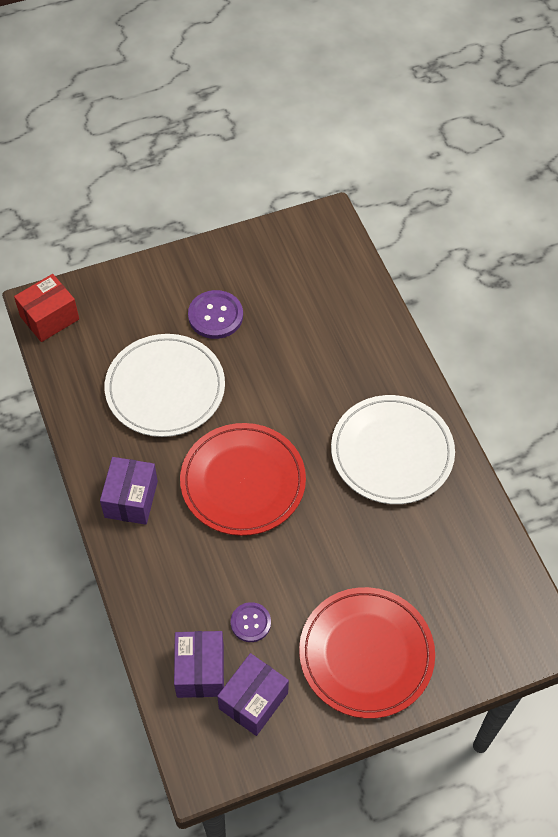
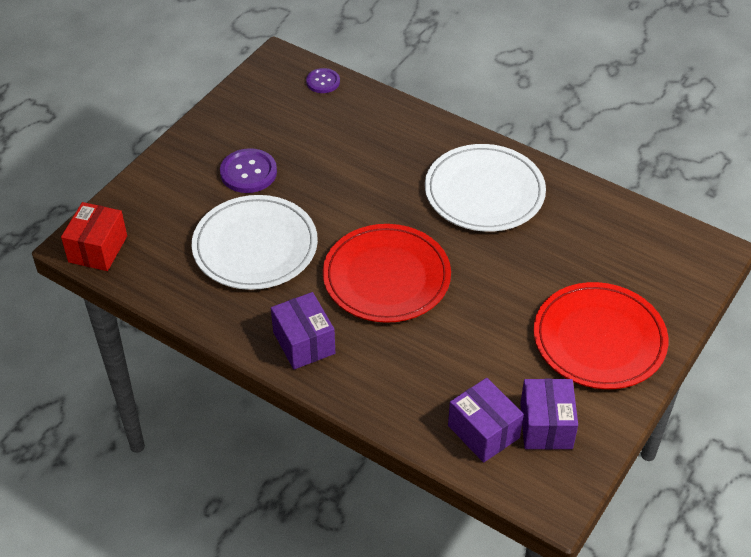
camera: 35 degrees left, 10 degrees down
purple button [231,602,271,642] -> purple button moved to [306,68,340,93]

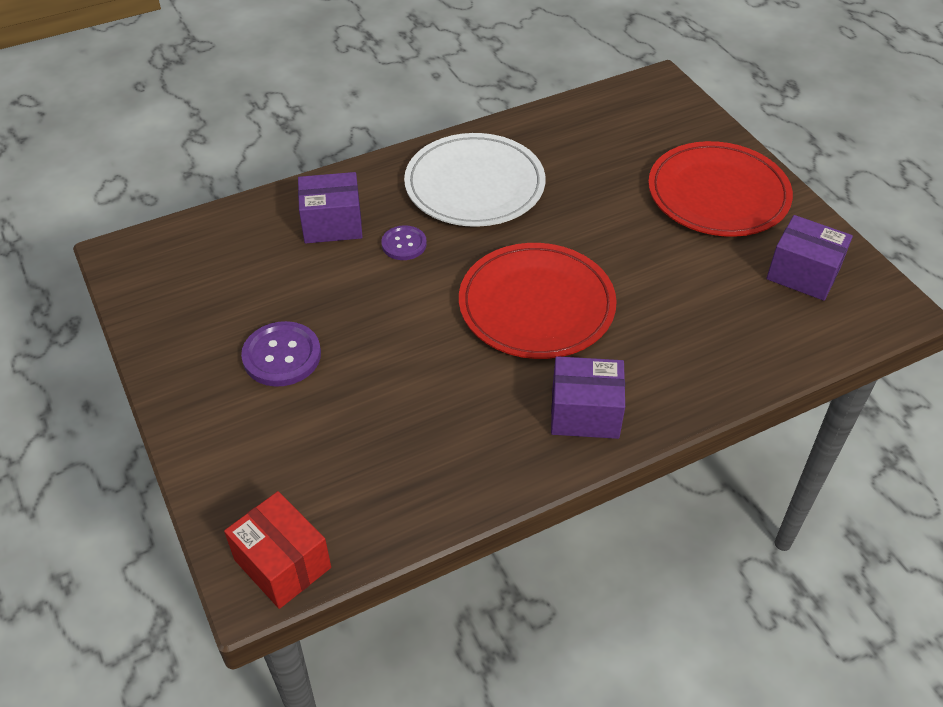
camera: 60 degrees left, 0 degrees up
white plate [192,195,318,290] -> none
purple button [306,68,340,93] -> purple button moved to [381,225,427,260]
purple box [448,378,524,463] -> purple box moved to [298,172,363,243]

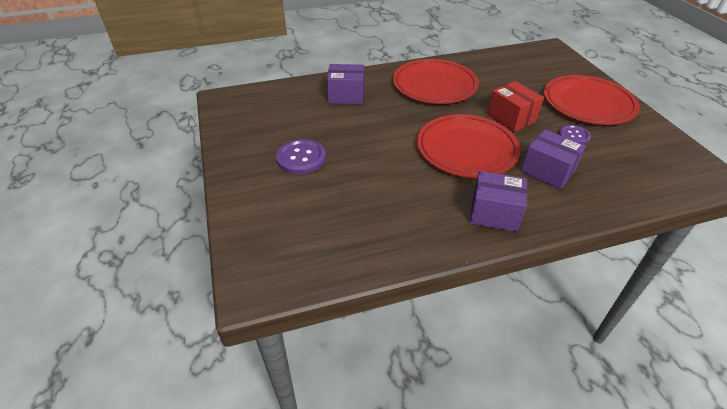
camera: 10 degrees right, 5 degrees down
red box [224,491,331,609] -> red box moved to [487,81,544,132]
purple button [381,225,427,260] -> purple button moved to [559,125,591,145]
white plate [404,133,545,227] -> red plate [393,59,479,104]
purple box [766,215,853,301] -> purple box moved to [521,129,586,190]

